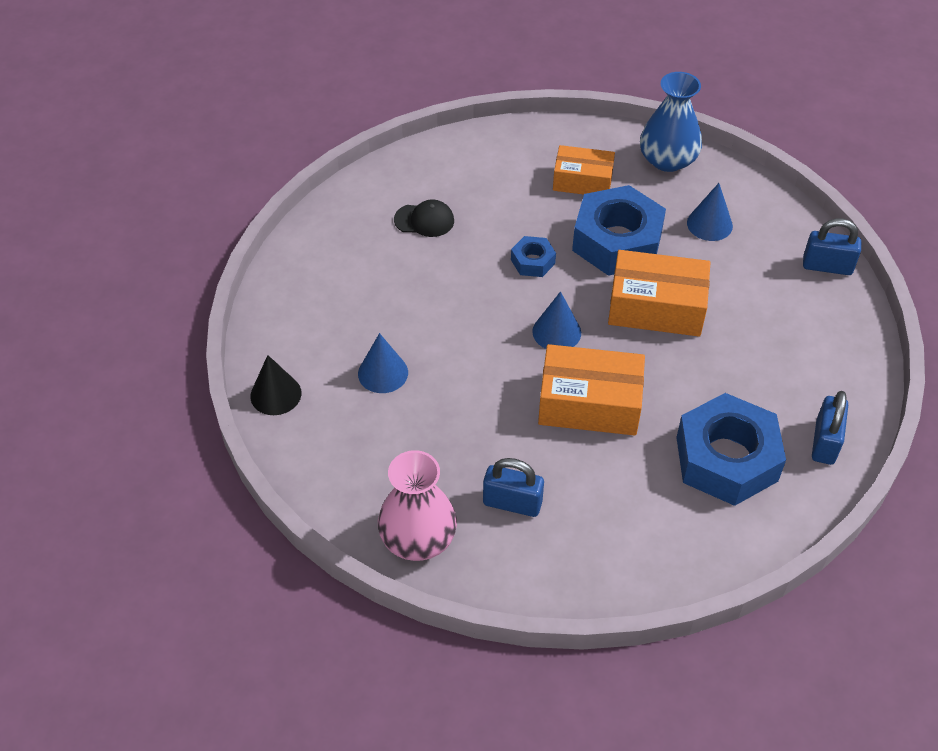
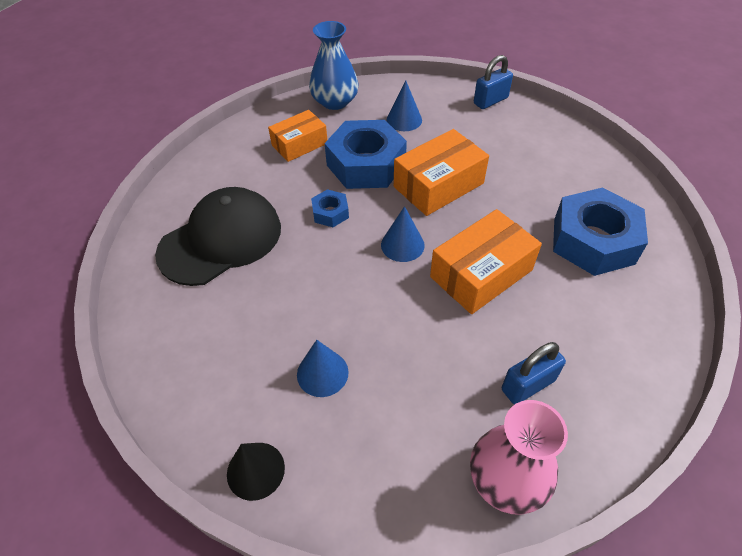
camera: 45 degrees left, 0 degrees up
black cap [394,200,454,237] -> black cap [155,187,281,286], size x2.24
blue padlock [812,391,848,465] -> none

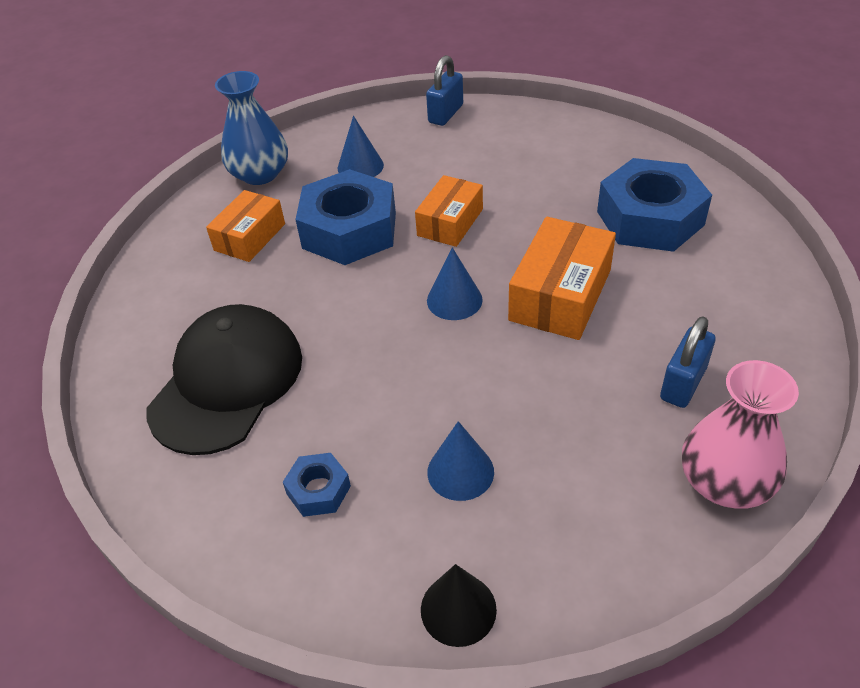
camera: 25 degrees left, 5 degrees down
blue nut [311,189,349,227] -> blue nut moved to [283,453,351,517]
orange box [394,129,489,216] -> orange box [415,175,483,247], size x0.67

